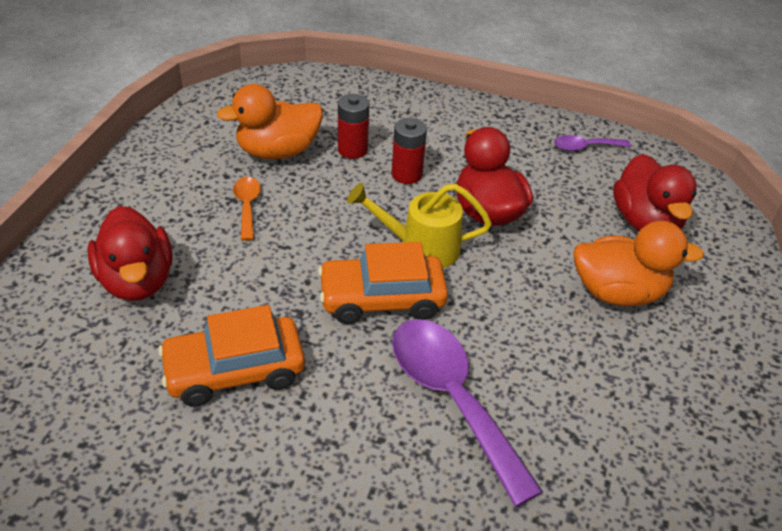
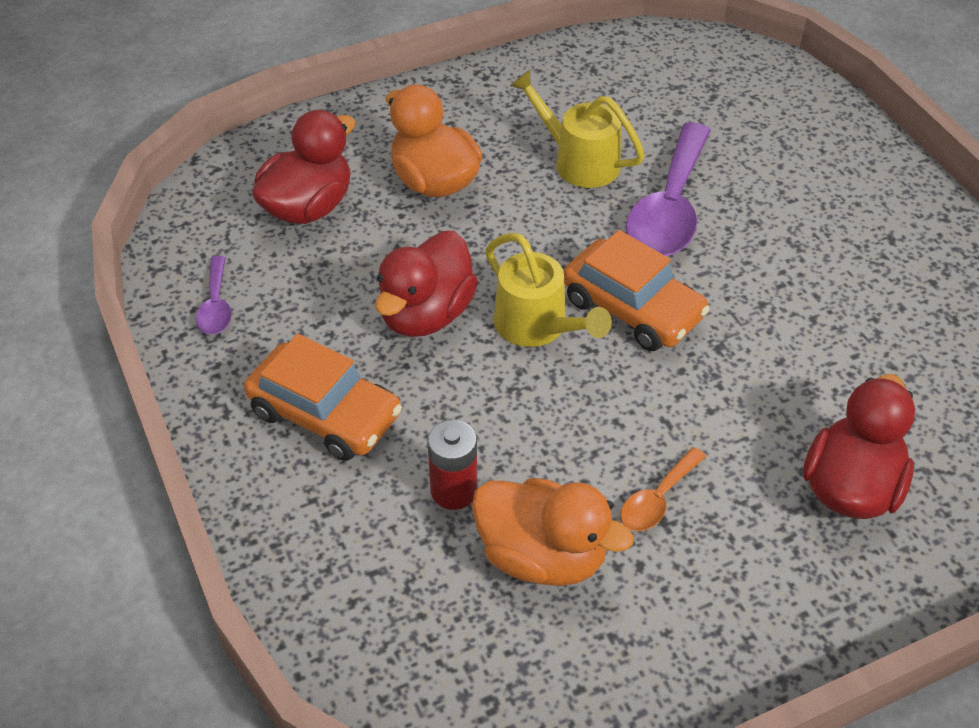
camera: 130 degrees left, 5 degrees up
orange car [158,305,305,407] -> orange car moved to [244,334,402,461]
red battery [392,118,427,184] -> none
purple spoon [554,135,631,151] -> purple spoon turned 45 degrees clockwise [196,256,232,335]
none -> yellow watering can [510,70,645,188]

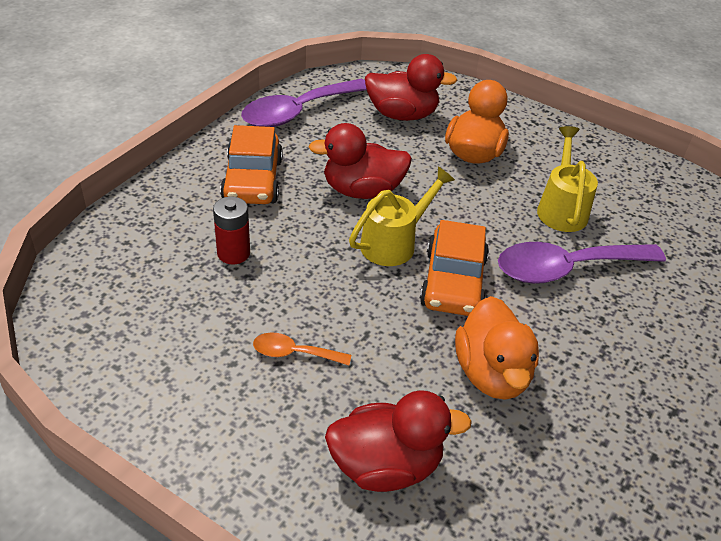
camera: 55 degrees right, 5 degrees down
purple spoon [196,256,232,335] -> purple spoon [241,79,367,127], size x2.06
orange duck [472,478,634,586] -> orange duck moved to [455,296,539,400]
yellow watering can [485,233,612,347] -> yellow watering can turned 150 degrees counterclockwise [349,167,455,266]

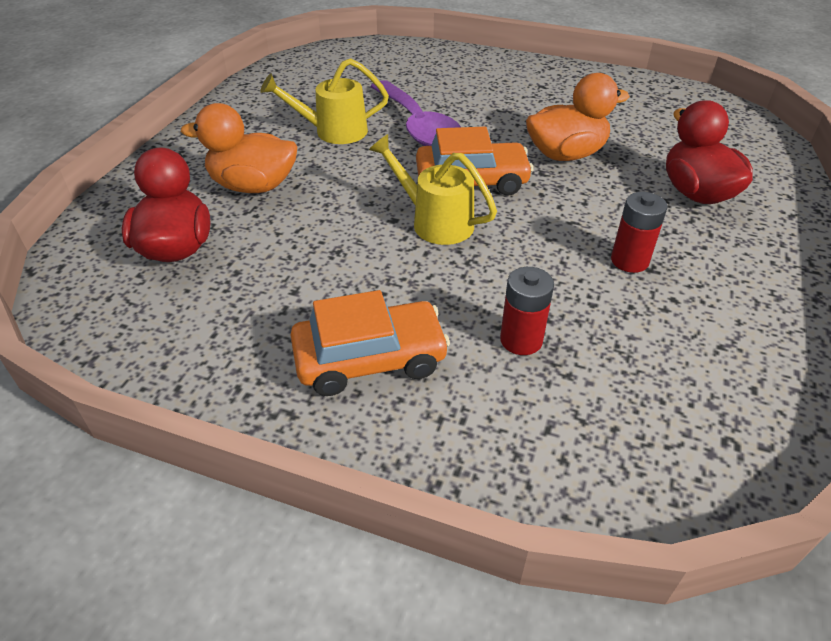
camera: 100 degrees left, 0 degrees up
purple spoon [241,79,367,127] -> none
orange spoon [253,332,351,365] -> red battery [611,192,668,273]
red duck [309,123,412,199] -> none

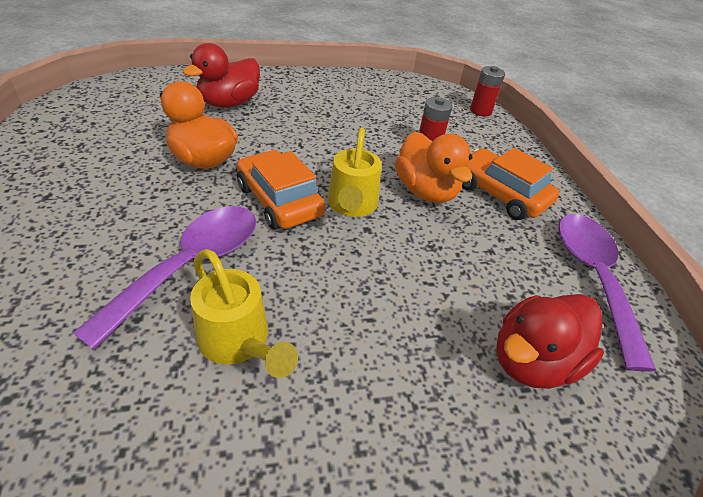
camera: 125 degrees left, 0 degrees up
orange duck [181,103,297,193] -> orange duck moved to [395,132,473,203]
red battery [611,192,668,273] -> red battery moved to [470,66,505,117]
none -> purple spoon [558,214,656,371]

